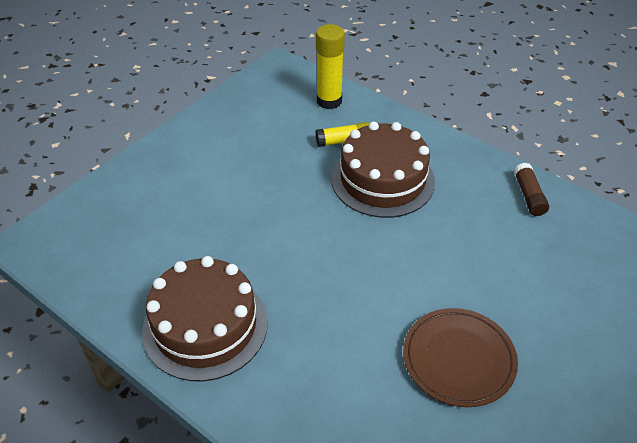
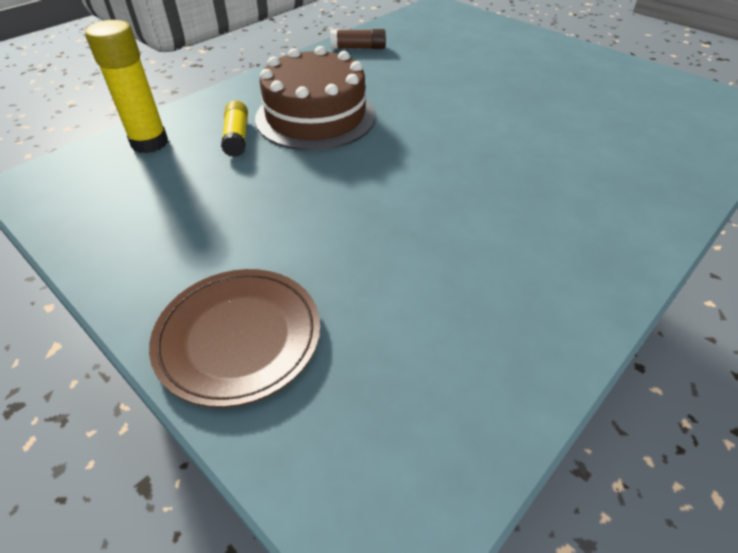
camera: 85 degrees left, 0 degrees up
brown cake [142,256,268,381] -> none
brown plate [403,308,518,407] -> brown plate moved to [149,269,320,408]

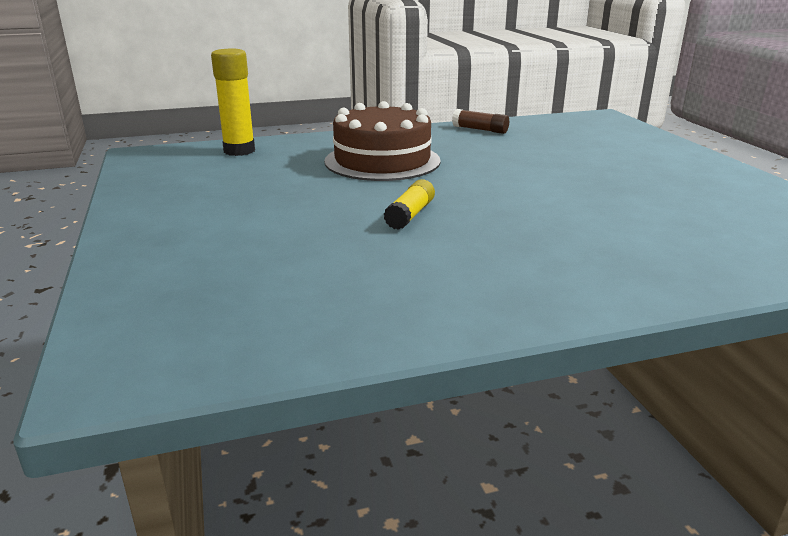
camera: 30 degrees right, 20 degrees down
brown plate [149,269,320,408] -> none
yellow glue stick [221,100,248,157] -> yellow glue stick moved to [384,179,435,230]

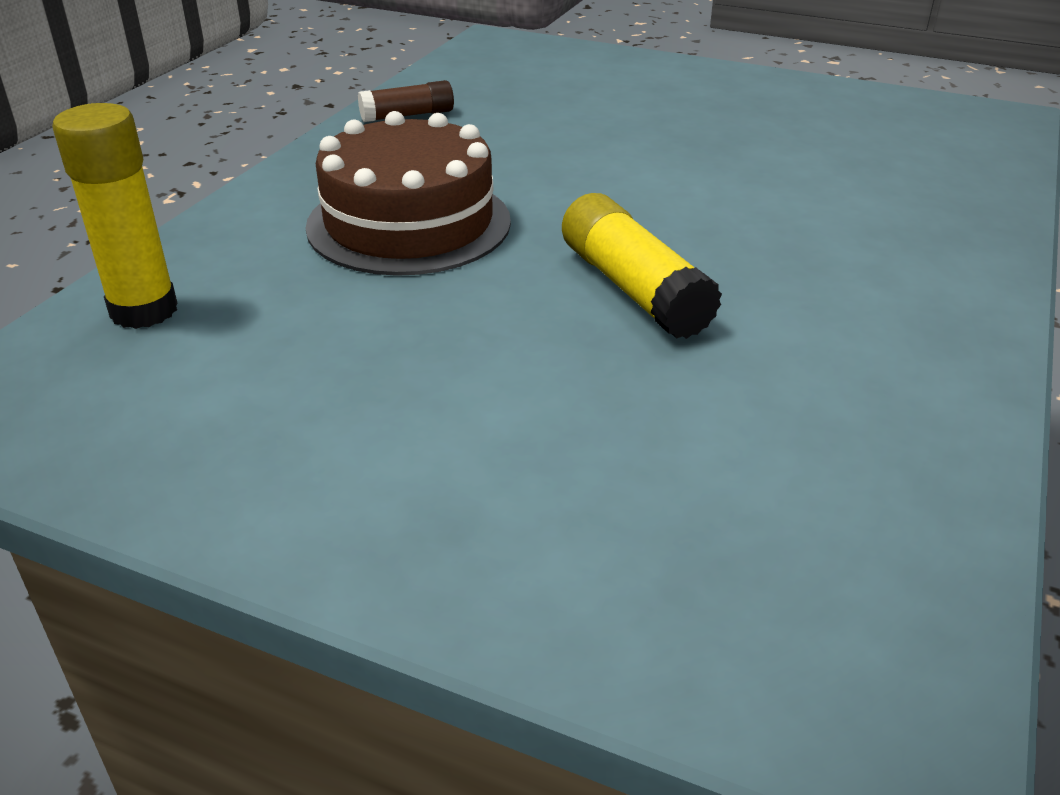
camera: 50 degrees left, 10 degrees up
yellow glue stick [384,179,435,230] -> yellow glue stick [562,193,722,339], size x1.60

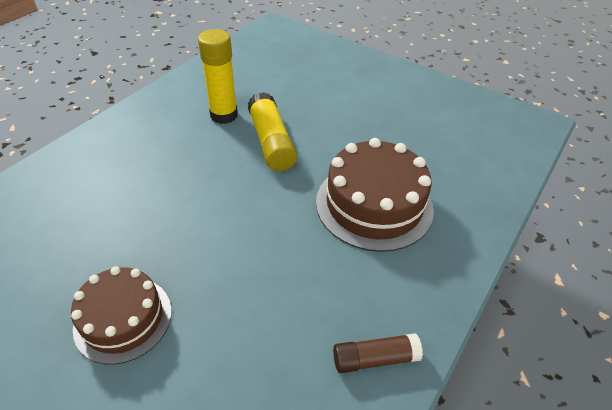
camera: 170 degrees left, 10 degrees up
yellow glue stick [52,103,178,329] -> yellow glue stick moved to [198,29,238,124]
none -> brown cake [71,266,172,365]

